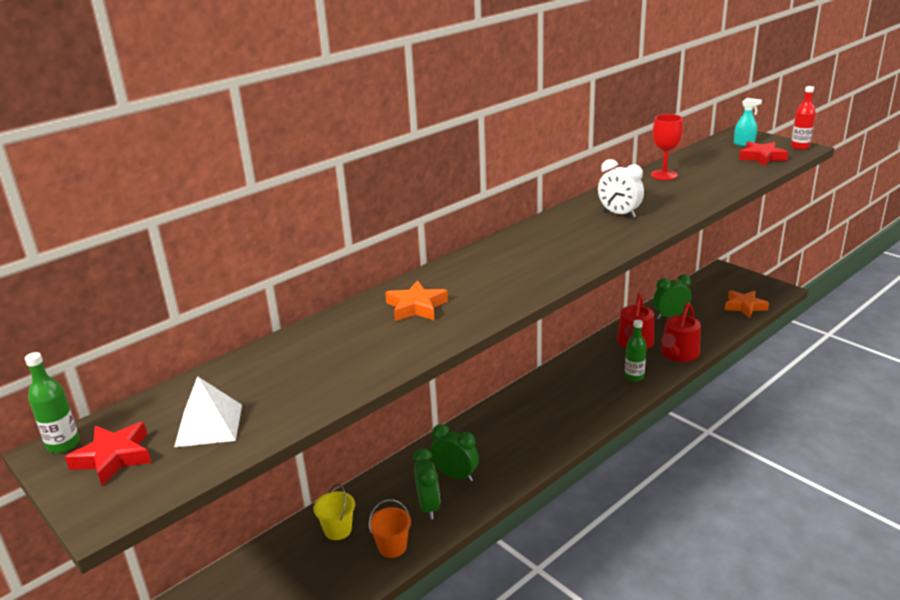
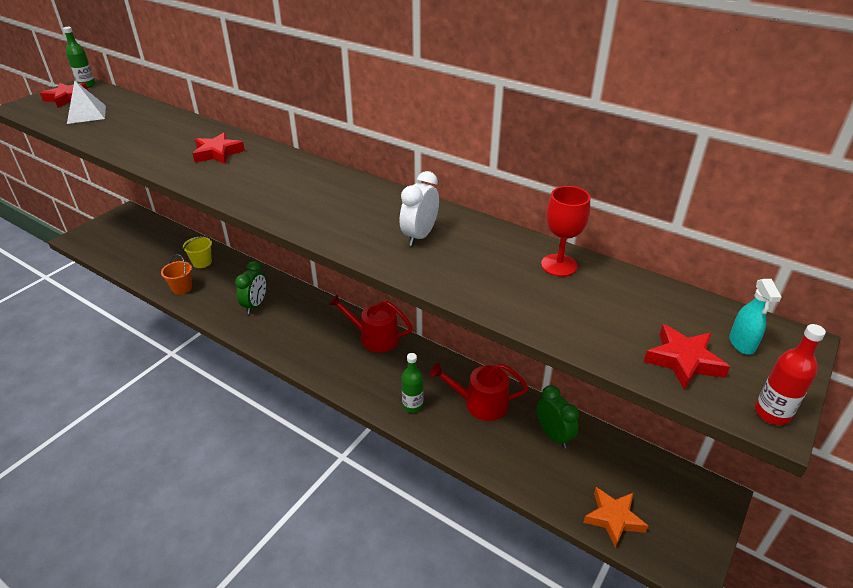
camera: 75 degrees right, 10 degrees up
orange star [385,280,448,321] -> red star [193,132,245,164]
green clock [413,448,440,520] -> none
red watering can [661,302,701,362] -> red watering can moved to [329,294,413,353]

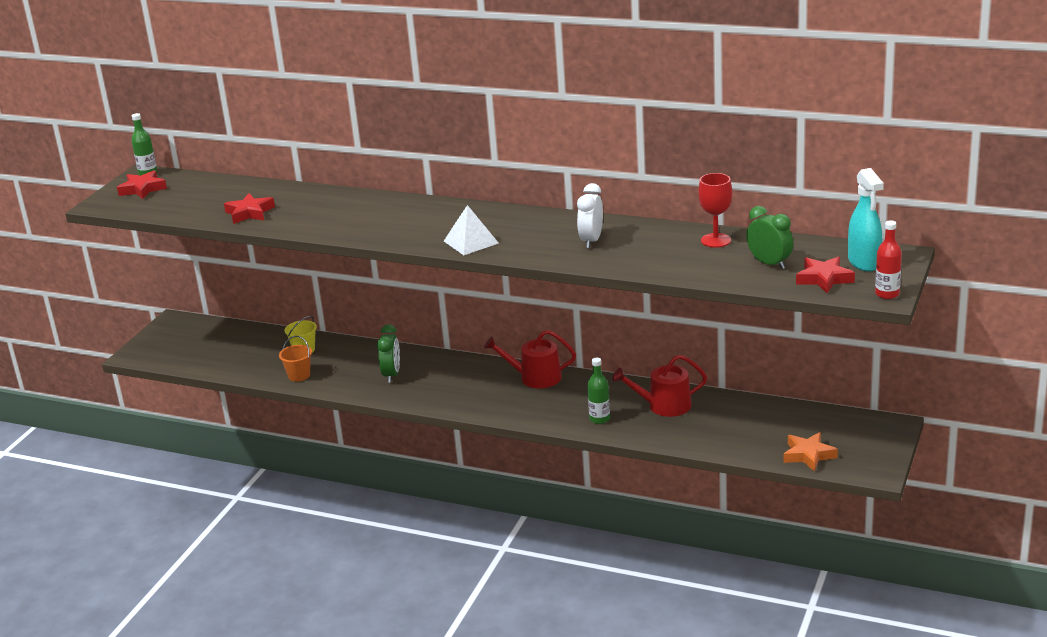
camera: 10 degrees left, 10 degrees down
white pyramid [67,80,106,124] -> white pyramid moved to [444,205,498,255]
red star [193,132,245,164] -> red star moved to [224,193,275,224]
green clock [537,385,579,448] -> green clock moved to [746,206,793,269]
turquoise spray bottle [729,279,782,355] -> turquoise spray bottle [848,168,884,272], size x1.68

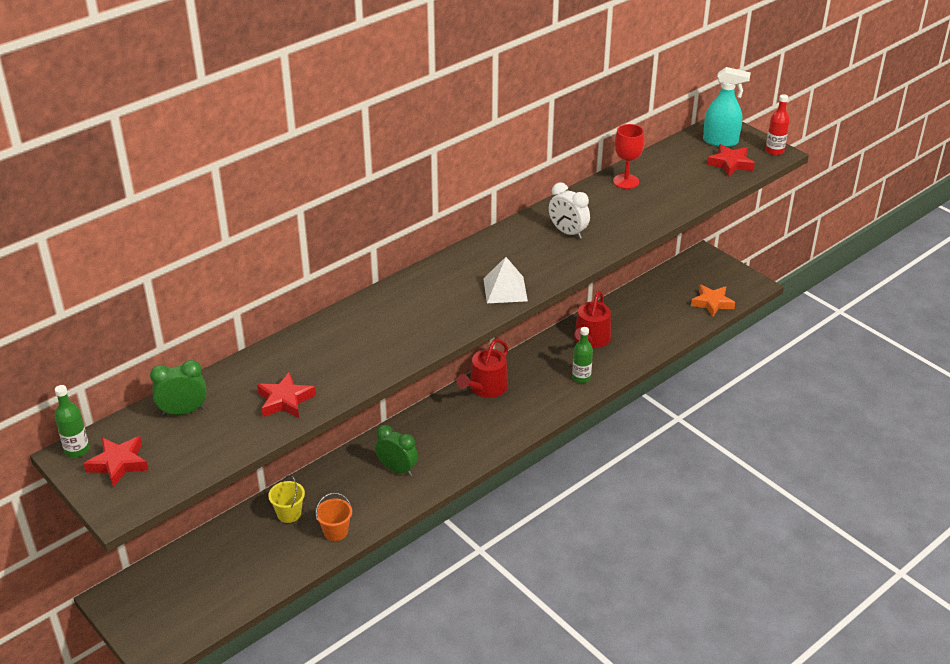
camera: 65 degrees left, 10 degrees up
green clock [746,206,793,269] -> green clock moved to [150,360,207,416]

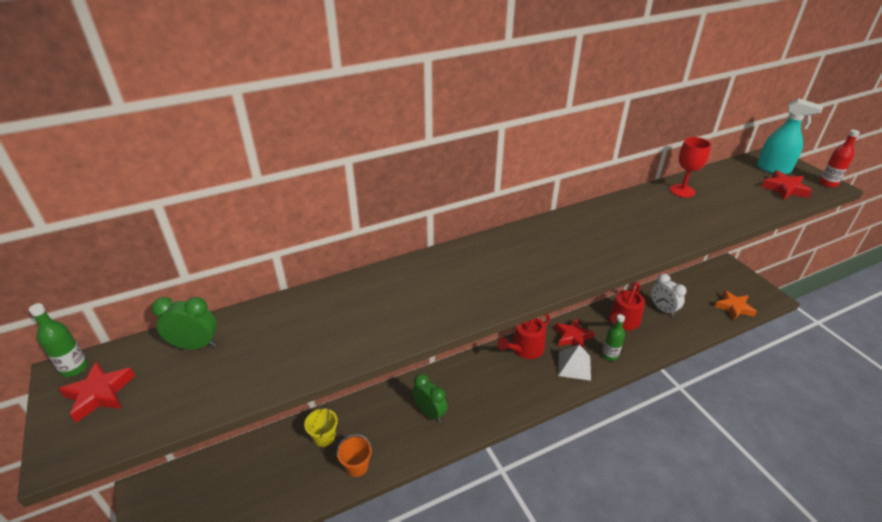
camera: 15 degrees right, 0 degrees up
red star [257,372,316,418] -> red star moved to [554,318,594,349]
white pyramid [483,257,528,303] -> white pyramid moved to [558,344,591,381]
white clock [549,182,590,239] -> white clock moved to [651,273,687,317]

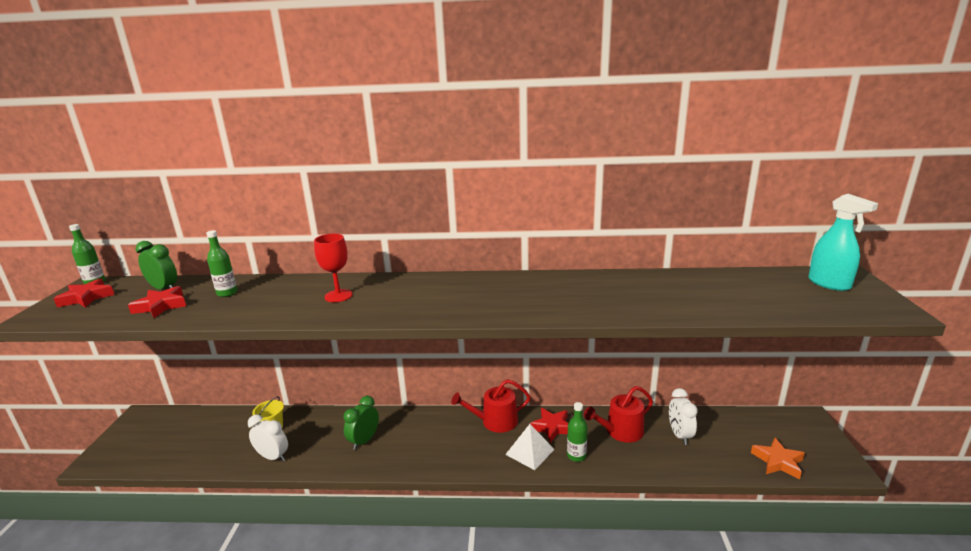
camera: 30 degrees right, 15 degrees down
orange bucket [337,434,372,477] -> white clock [248,414,288,462]
green clock [412,374,448,422] -> green clock turned 135 degrees counterclockwise [343,396,379,450]
red goblet [670,137,711,198] -> red goblet moved to [314,234,353,302]
red star [761,170,812,200] -> red star moved to [128,286,186,318]
red bottle [819,130,860,188] -> none
none -> green bottle [206,230,237,297]

